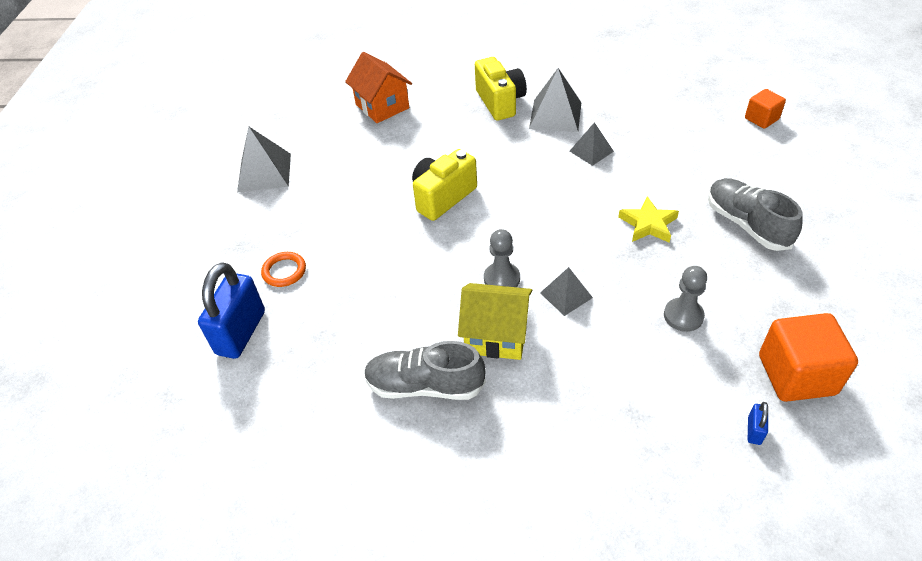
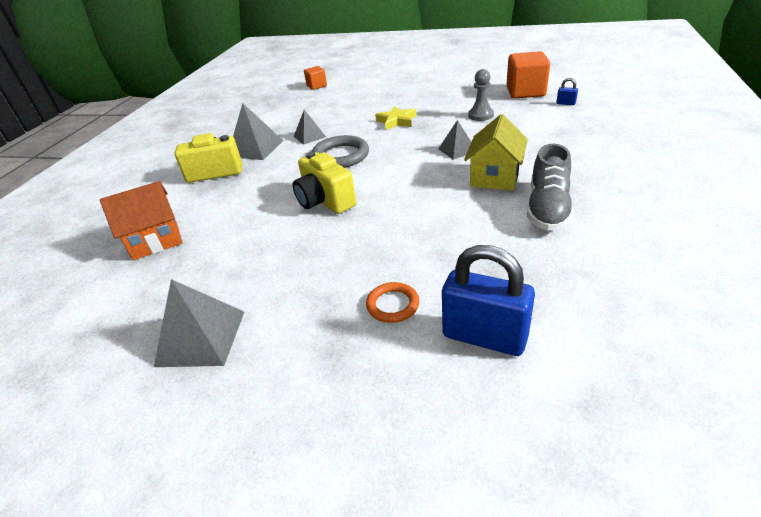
camera: 80 degrees left, 10 degrees down
grey pawn [484,229,520,287] -> none
grey shoe [708,178,803,251] -> none
none -> grey ring [311,135,369,168]

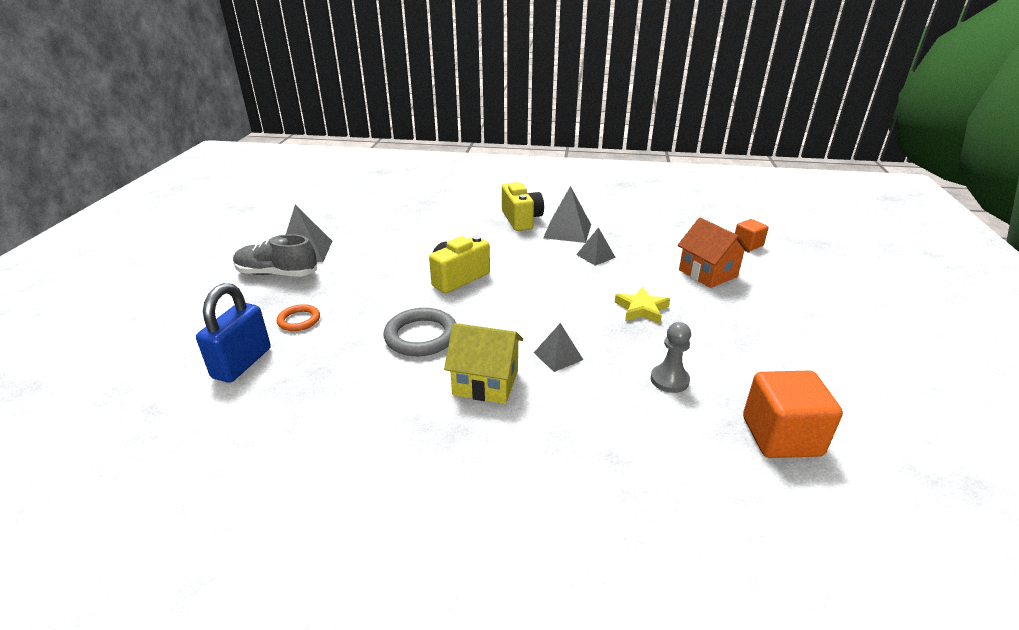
camera: 80 degrees right, 5 degrees down
orange house [100,181,183,260] -> orange house moved to [678,218,750,288]
grey ring [311,135,369,168] -> grey ring moved to [384,308,456,356]
grey shoe [527,144,574,230] -> grey shoe moved to [233,234,317,277]
blue padlock [556,78,578,105] -> none

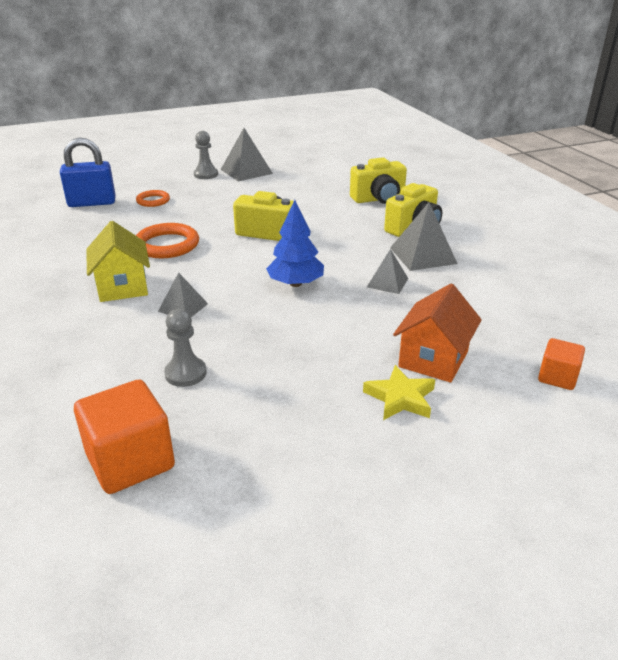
camera: 60 degrees right, 0 degrees up
grey shoe [233,234,317,277] -> grey pawn [194,131,218,179]
grey ring [384,308,456,356] -> orange ring [136,223,199,258]
yellow star [615,287,670,324] -> yellow star moved to [363,365,435,420]
none -> blue tree [266,200,324,287]
none -> yellow camera [350,157,407,204]

